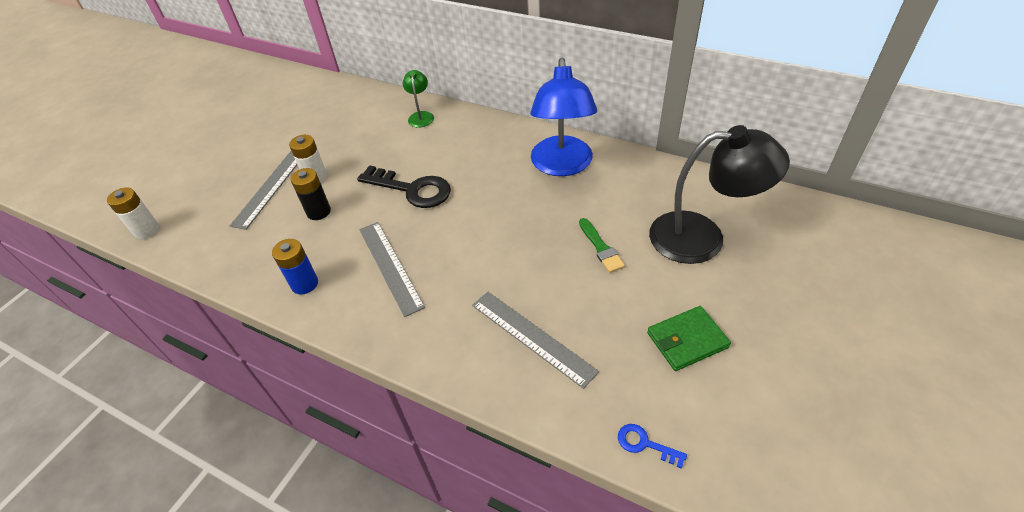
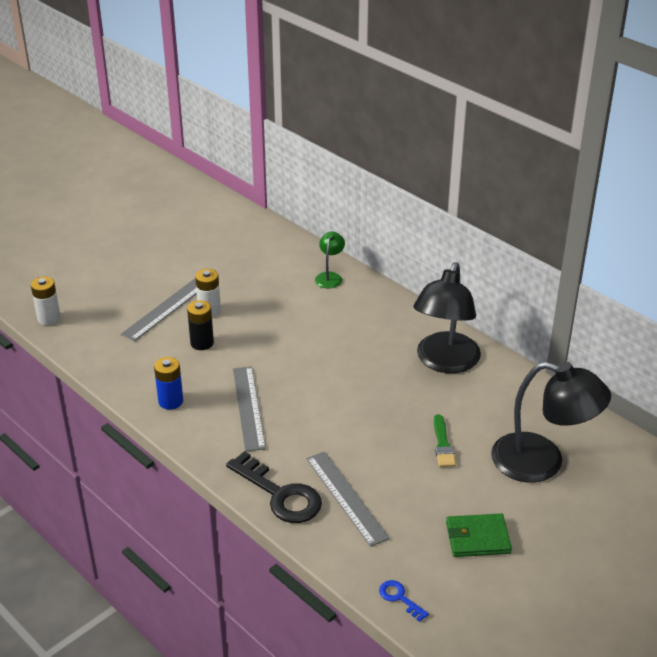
camera: 15 degrees right, 10 degrees down
black key [357,165,451,208] -> black key moved to [226,451,322,523]
blue lamp [530,58,597,176] -> black lamp [413,262,481,373]

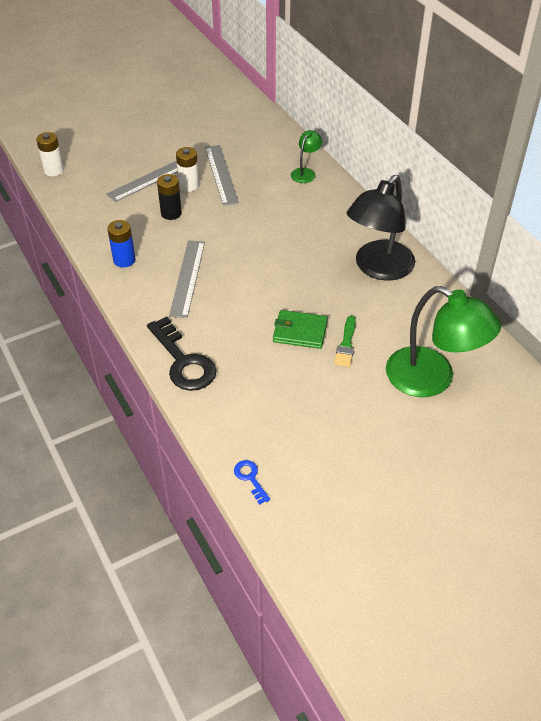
camera: 15 degrees right, 10 degrees up
grey ruler [306,451,390,547] -> grey ruler moved to [205,145,239,206]
green wallet [446,514,512,557] -> green wallet moved to [273,310,328,349]
black lamp [491,362,611,482] -> green lamp [386,286,501,397]

